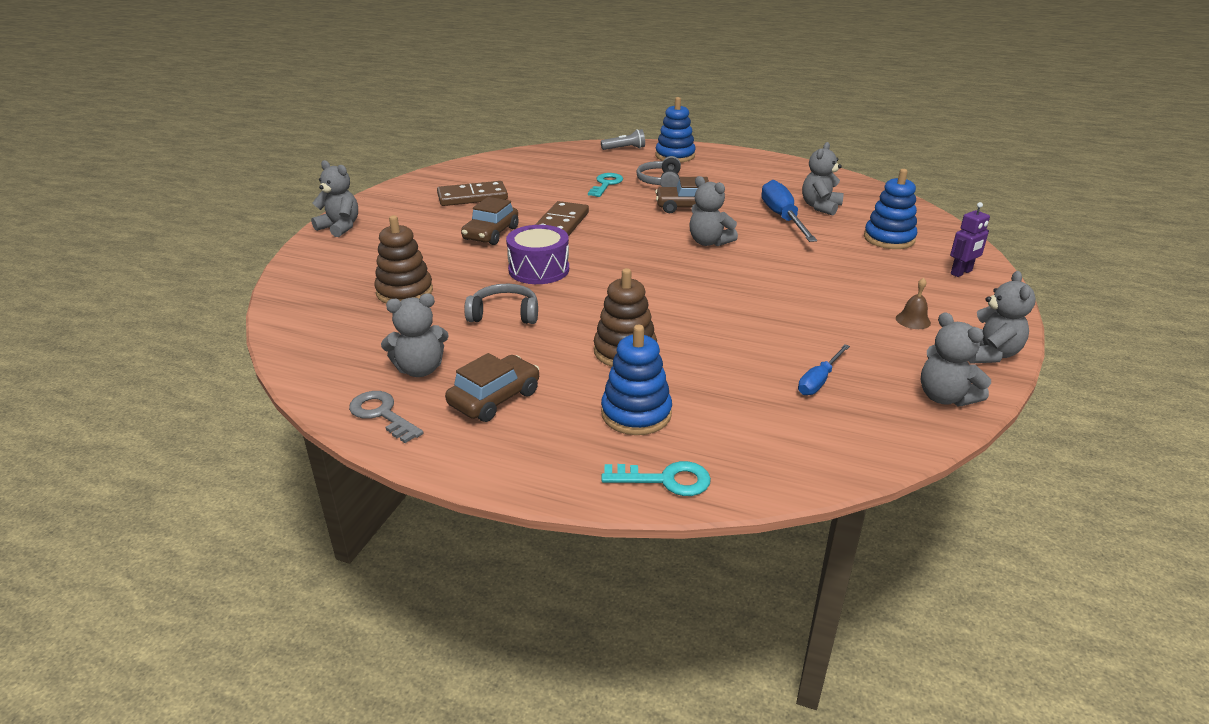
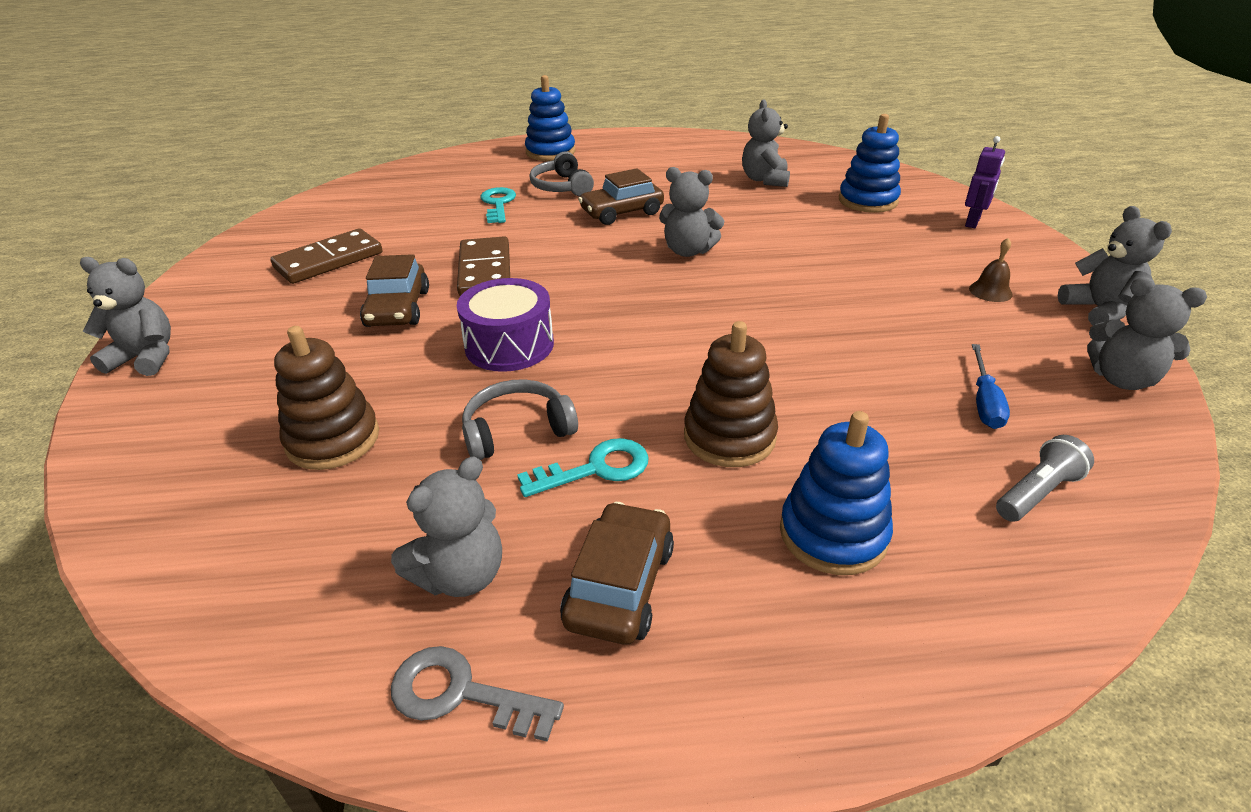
camera: 25 degrees left, 5 degrees up
grey flashlight [601,129,645,150] -> grey flashlight moved to [996,435,1094,522]
turquoise key [601,461,711,496] -> turquoise key moved to [517,438,649,497]
blue screwdriver [761,180,817,242] -> none

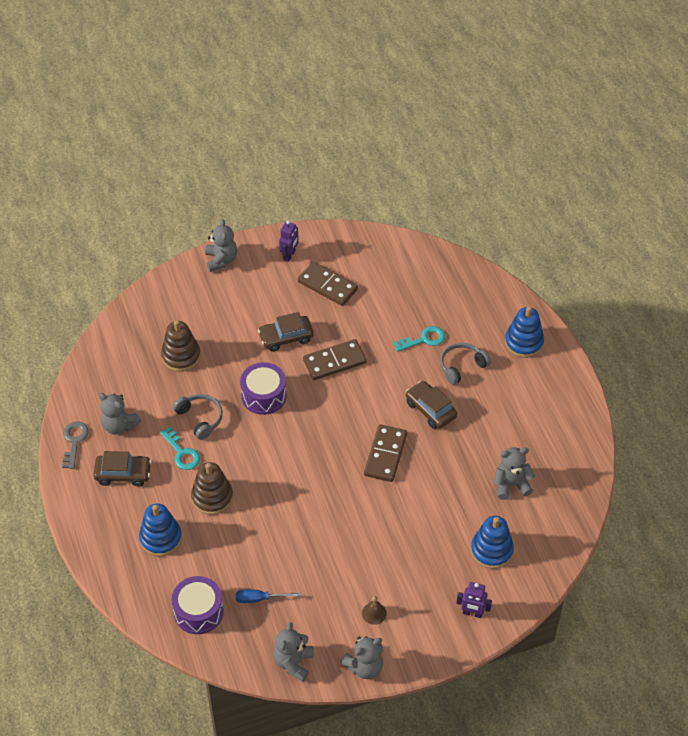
camera: 75 degrees right, 15 degrees up
grey teddy bear [659,167,724,257] -> brown domino [364,424,407,482]
grey flashlight [996,435,1094,522] -> purple drum [171,576,224,634]
none -> purple robot [279,221,299,262]

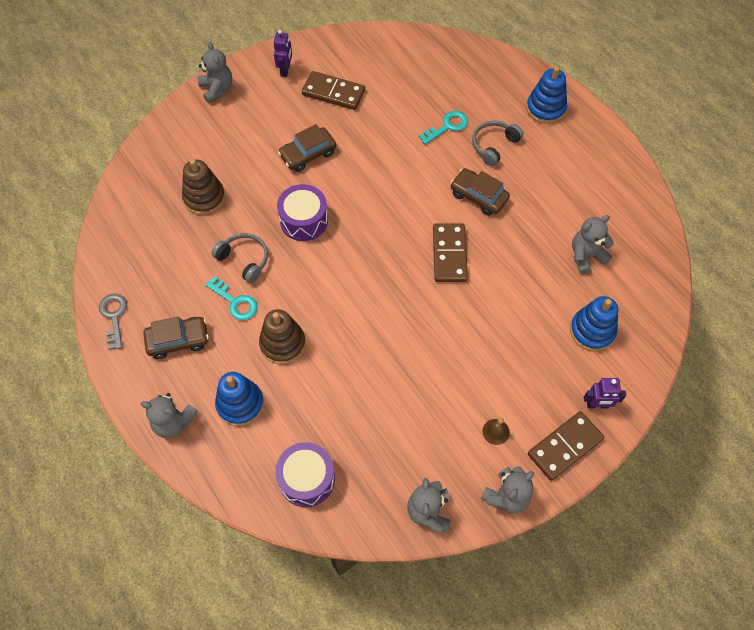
camera: 15 degrees left, 10 degrees up
grey teddy bear [99,393,141,435] -> grey teddy bear moved to [141,393,198,438]
blue screwdriver [236,590,302,603] -> none
brown domino [303,339,367,380] -> brown domino moved to [528,411,604,481]

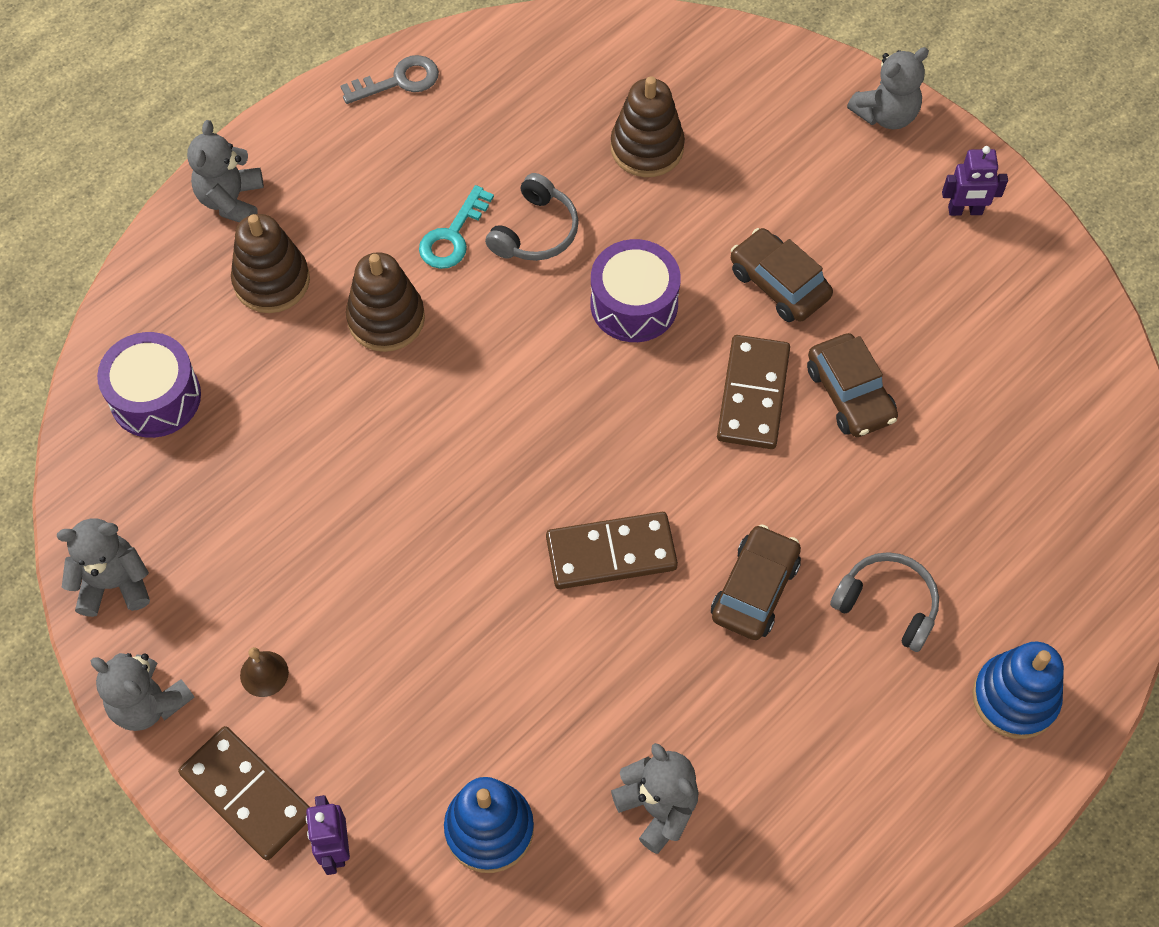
camera: 80 degrees right, 0 degrees up
brown car [143,317,209,359] -> brown car moved to [807,333,898,437]
blue stacking toy [215,372,264,426] -> brown stacking toy [231,214,310,313]
brown domino [302,71,365,110] -> brown domino moved to [717,335,790,449]
turquoise key [419,111,468,145] -> none

